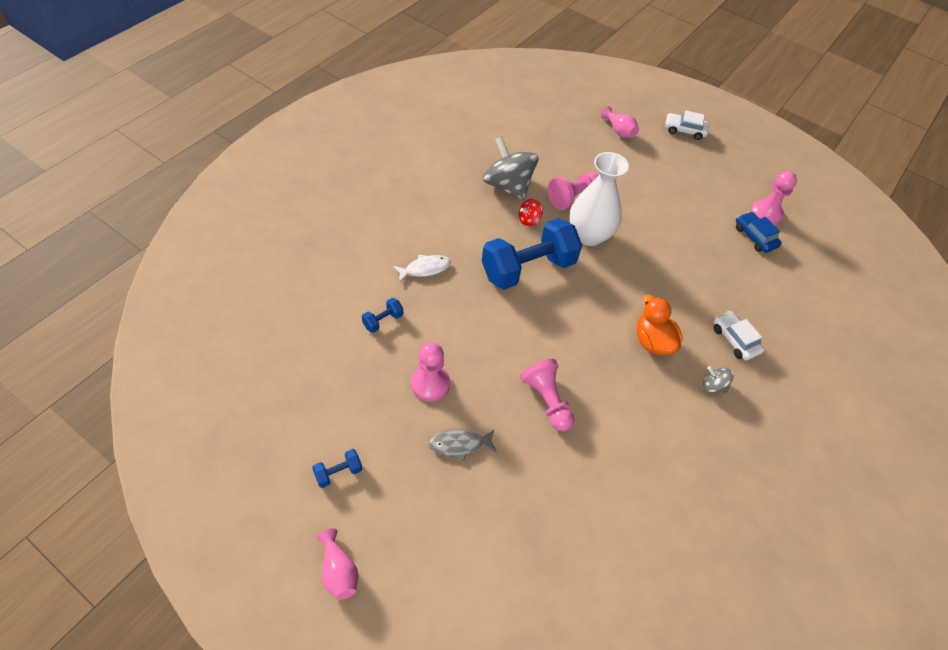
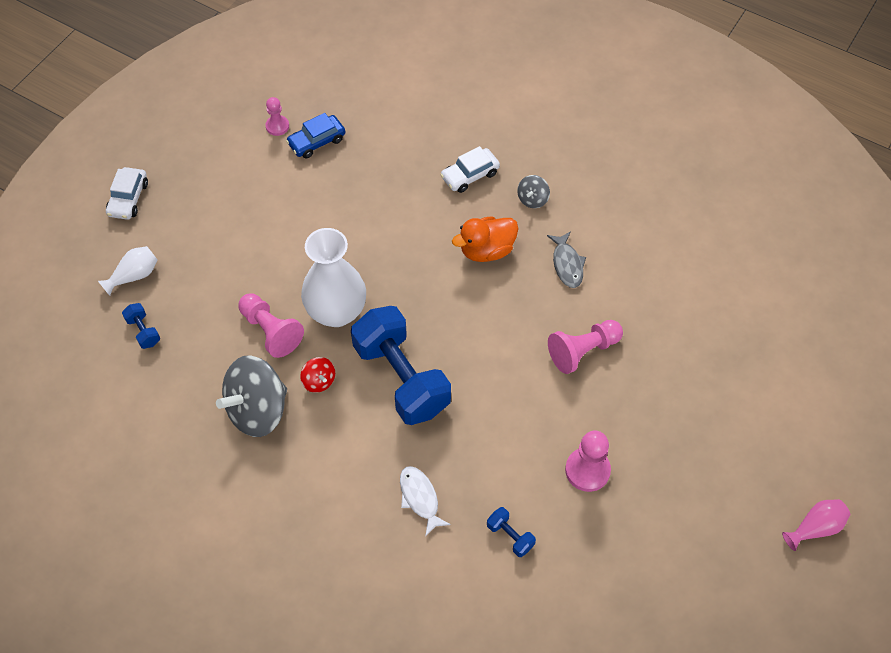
camera: 90 degrees left, 5 degrees up
blue dumbbell [312,449,362,488] -> blue dumbbell moved to [122,303,160,349]
grey fish [429,429,497,462] -> grey fish moved to [547,231,586,288]
pink vase [601,106,639,138] -> white vase [98,246,157,296]
pink pawn [751,171,797,225] -> pink pawn [265,97,289,136], size x0.62

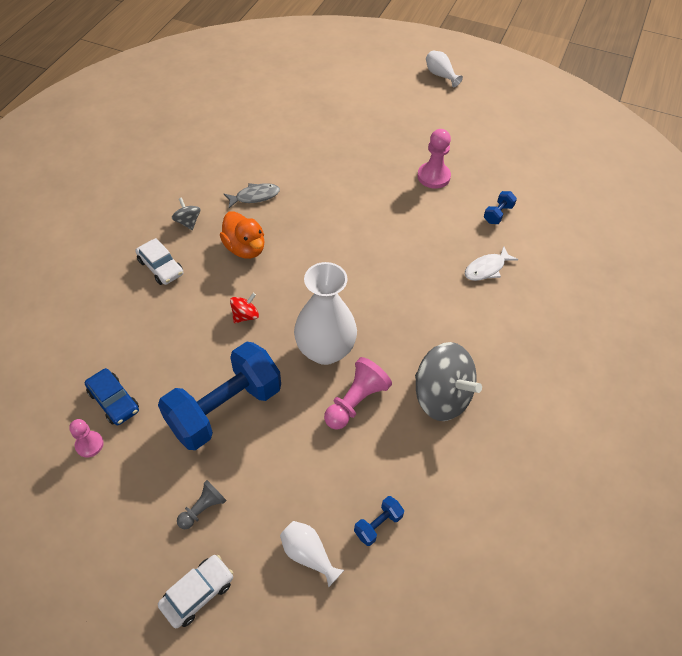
camera: 100 degrees left, 5 degrees down
white car [106,167,148,220] -> white car turned 45 degrees counterclockwise [158,555,233,628]
red spinning top [300,357,335,393] -> red spinning top moved to [230,293,259,323]
blue dumbbell [351,306,451,425] -> blue dumbbell moved to [158,342,281,450]
grey spinning top [517,175,550,208] -> grey spinning top turned 135 degrees counterclockwise [172,198,201,230]
pink pawn [548,320,623,374] -> none
pink vase [782,499,850,551] -> white vase [426,50,463,87]
none -> grey pawn [177,480,227,529]

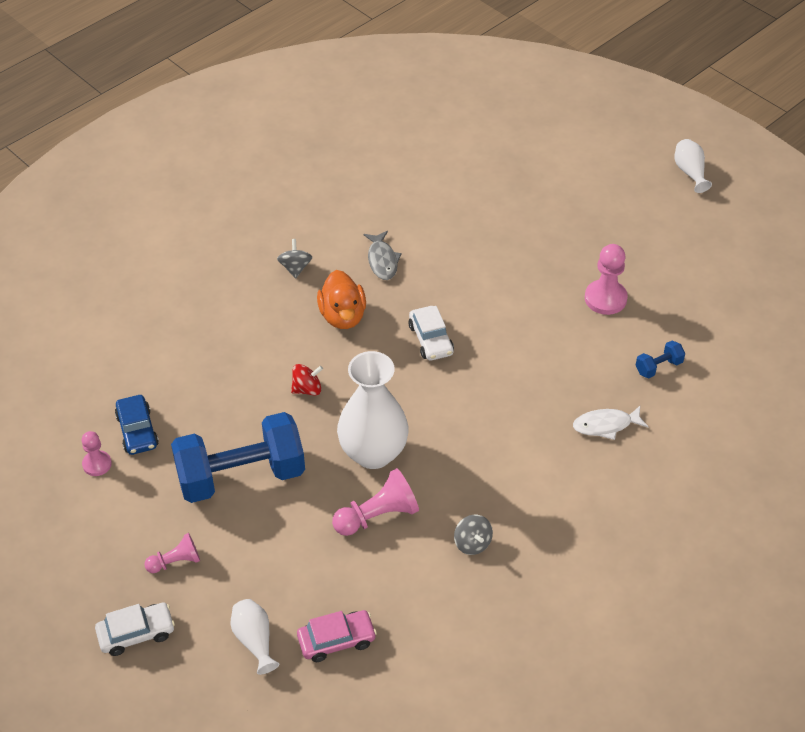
camera: 25 degrees right, 5 degrees down
white car [135,238,183,285] -> white car moved to [408,306,454,361]
grey pawn [177,480,227,529] -> pink pawn [144,533,200,573]
grey fish [224,183,280,209] -> grey fish turned 75 degrees clockwise [363,231,402,280]
blue dumbbell [354,496,404,546] -> pink car [297,610,377,662]
grey spinning top [415,342,482,421] -> grey spinning top [454,515,493,555], size x0.46

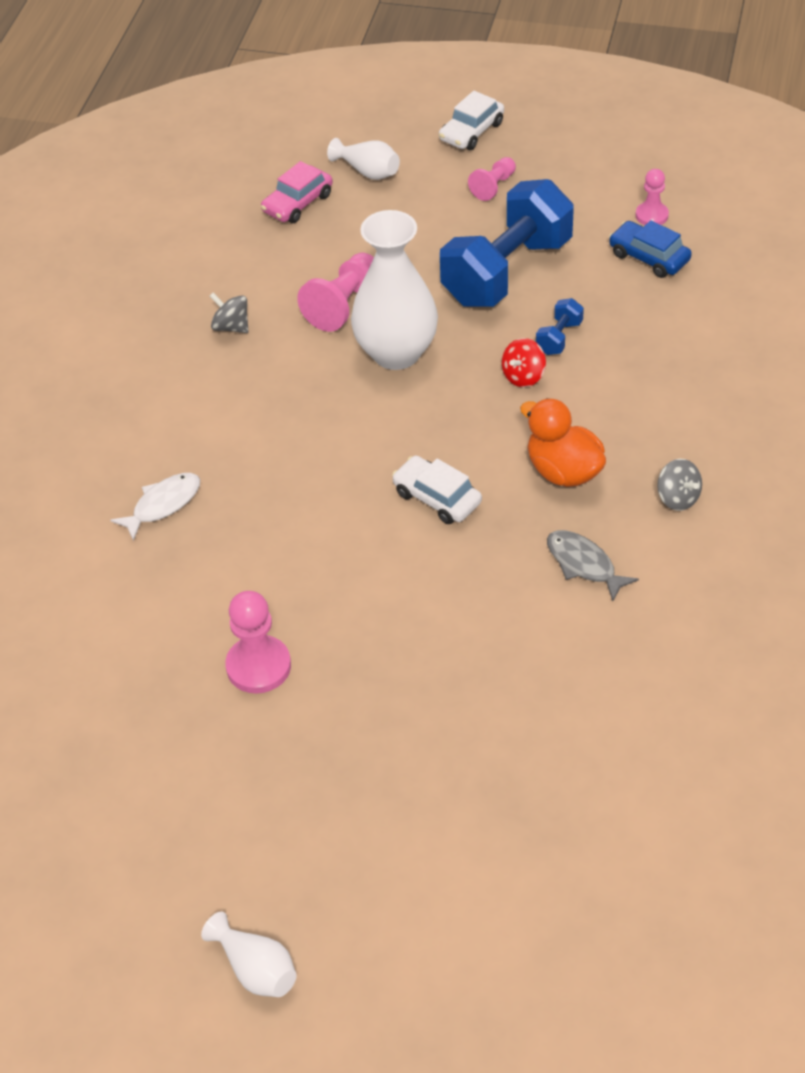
camera: 150 degrees right, 0 degrees up
blue dumbbell [636,341,685,378] -> blue dumbbell moved to [536,298,584,355]

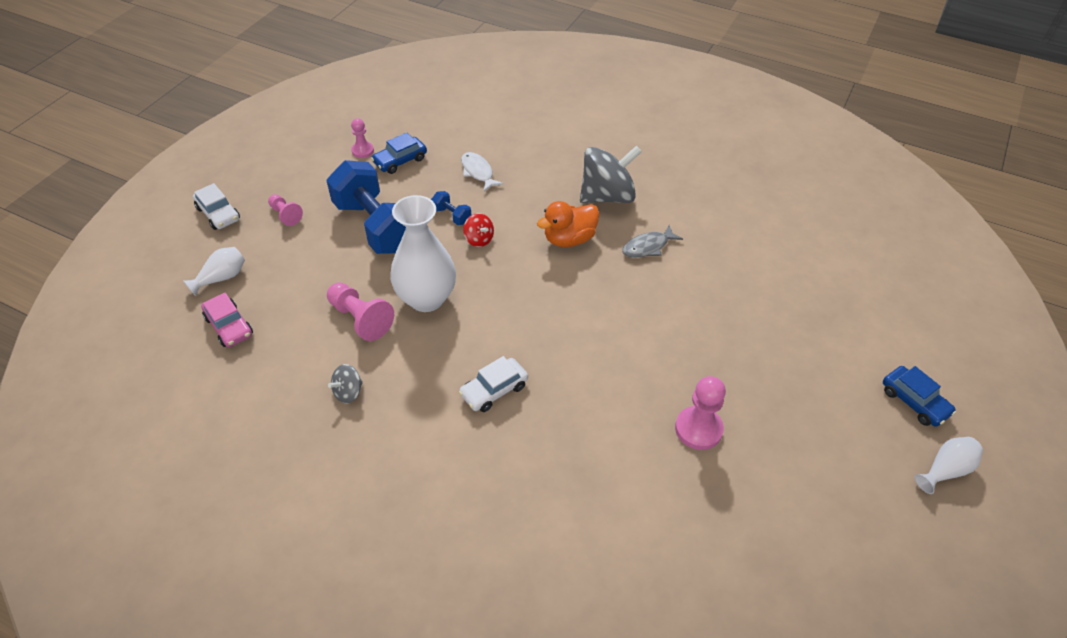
camera: 80 degrees left, 0 degrees up
white fish [110,473,200,541] -> white fish moved to [461,152,504,191]
white car [392,455,482,524] -> white car moved to [459,356,528,412]
grey spinning top [657,459,702,511] -> grey spinning top [580,146,642,203], size x2.17
none -> blue car [883,366,956,427]

